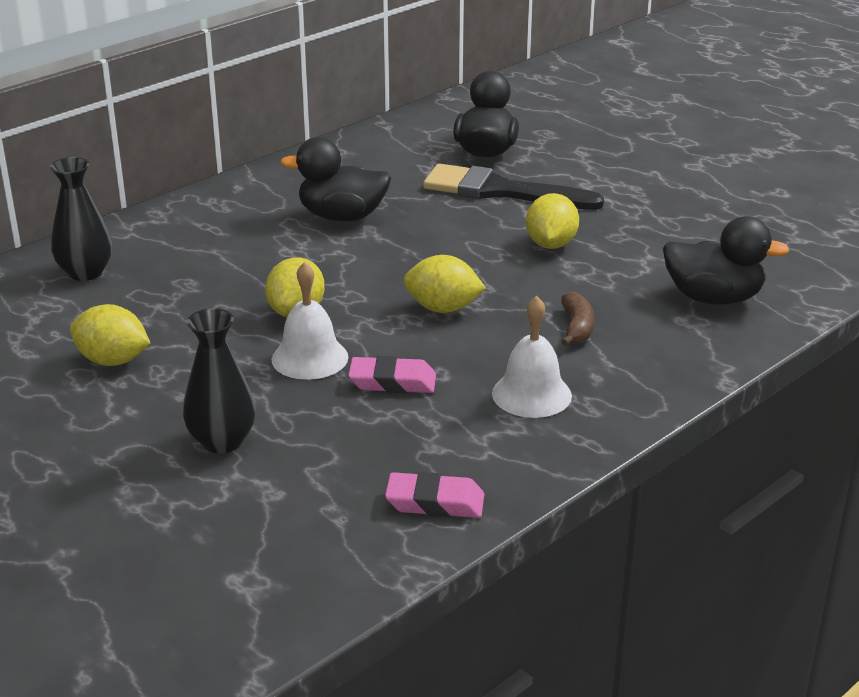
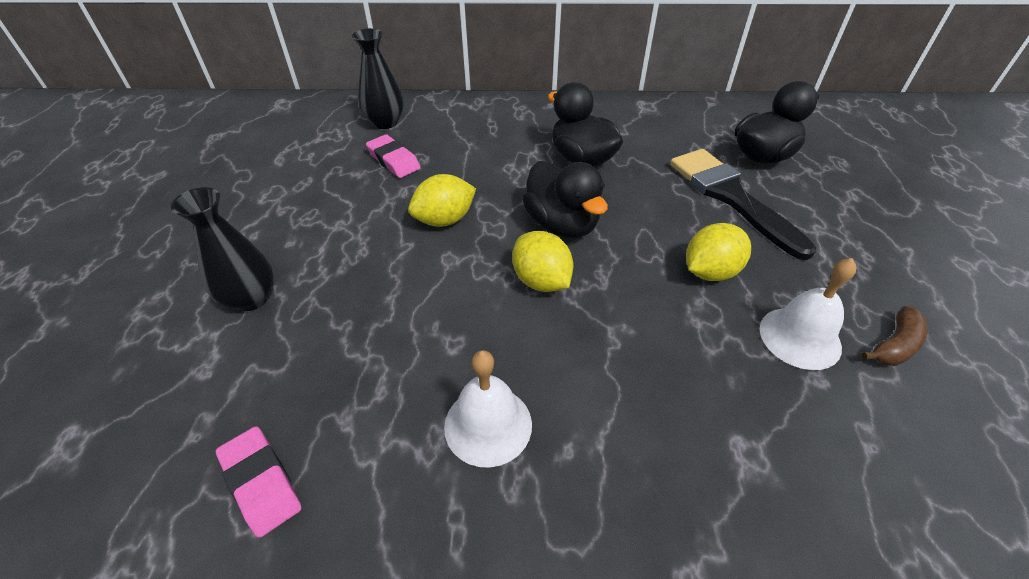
camera: 45 degrees right, 15 degrees up
yellow lemon [70,304,150,366] -> none
white bell [272,262,348,380] -> white bell moved to [760,258,857,370]
pink eraser [348,356,436,393] -> pink eraser moved to [366,134,421,178]
brown banana [561,291,594,346] -> brown banana moved to [862,306,928,366]
black duck [663,216,790,305] -> black duck moved to [522,161,608,238]

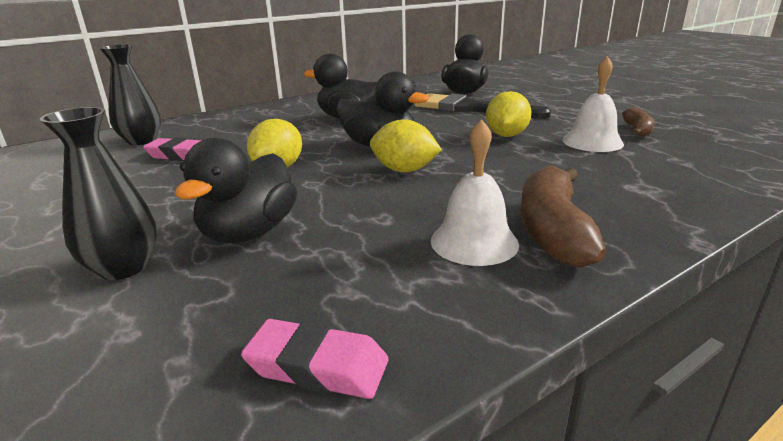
camera: 35 degrees left, 20 degrees down
none -> black duck [175,138,297,243]
none -> brown banana [520,165,607,268]

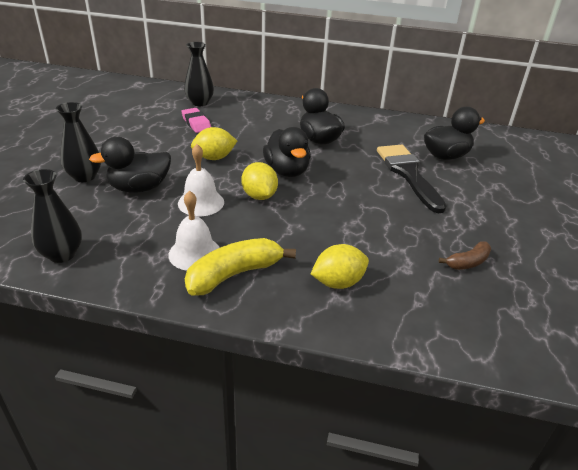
camera: 45 degrees right, 10 degrees up
pink eraser [241,319,389,399] -> black vase [23,169,82,263]
yellow lemon [486,91,532,137] -> yellow lemon moved to [311,244,369,289]
brown banana [520,165,607,268] -> yellow banana [185,238,296,296]
white bell [563,56,624,152] -> white bell moved to [178,144,224,216]

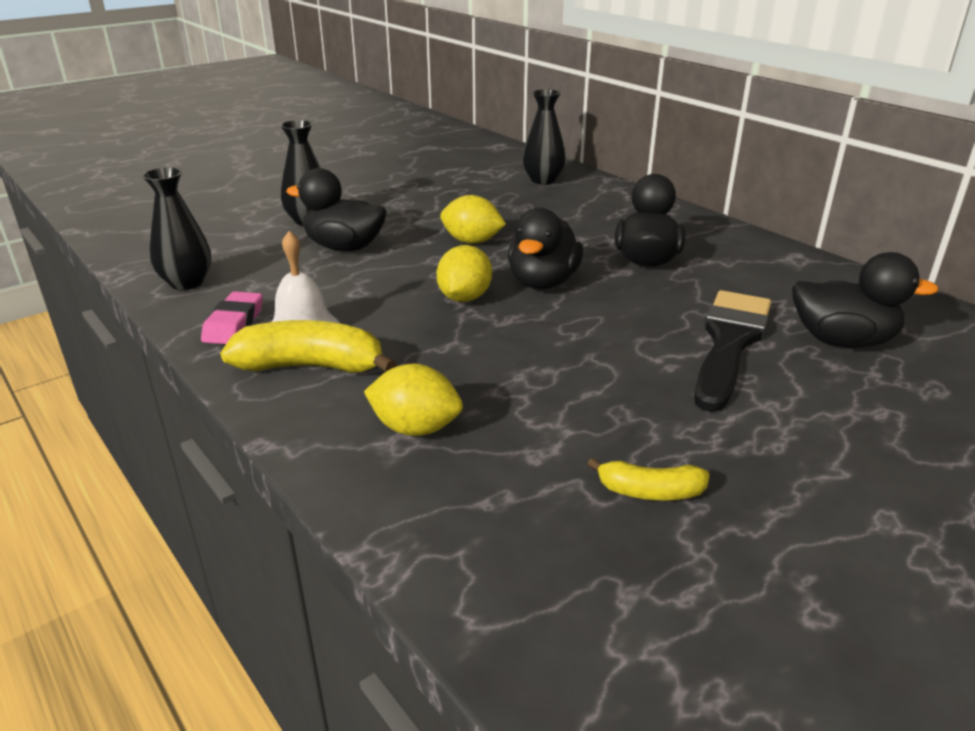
camera: 40 degrees right, 5 degrees down
white bell [178,144,224,216] -> none
pink eraser [181,108,211,133] -> pink eraser moved to [201,291,263,344]
brown banana [439,241,491,270] -> yellow banana [587,458,710,500]

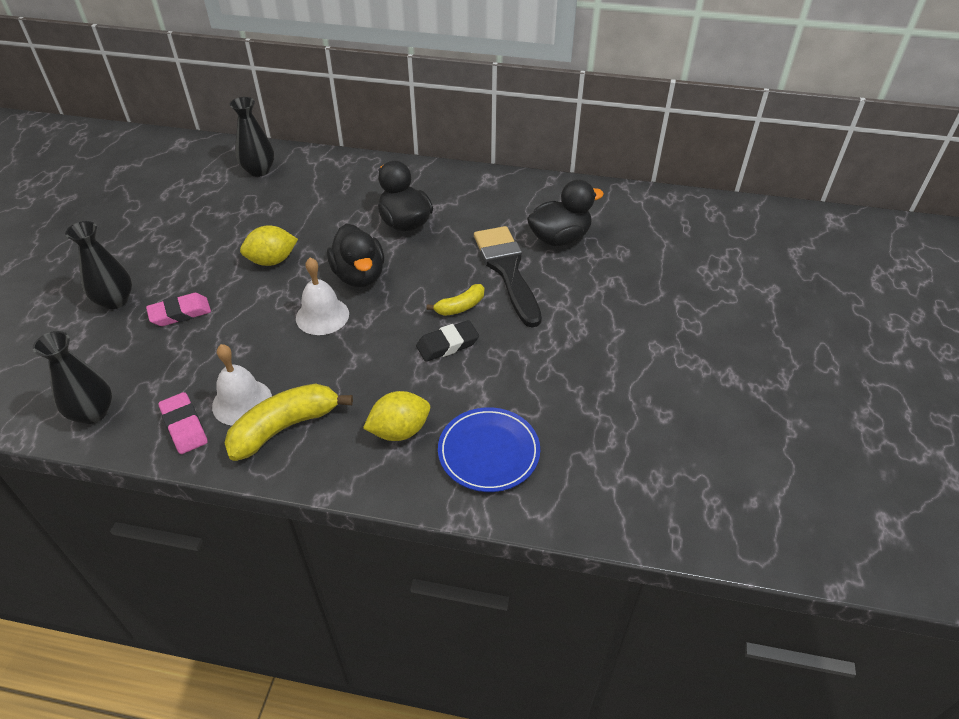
camera: 40 degrees left, 15 degrees up
black duck [286,168,387,251] -> pink eraser [146,293,211,326]
yellow lemon [436,245,492,302] -> white bell [296,257,349,335]
yellow banana [587,458,710,500] -> yellow banana moved to [427,284,484,316]
none -> black eraser [416,320,479,362]
none -> blue plate [438,407,540,492]

